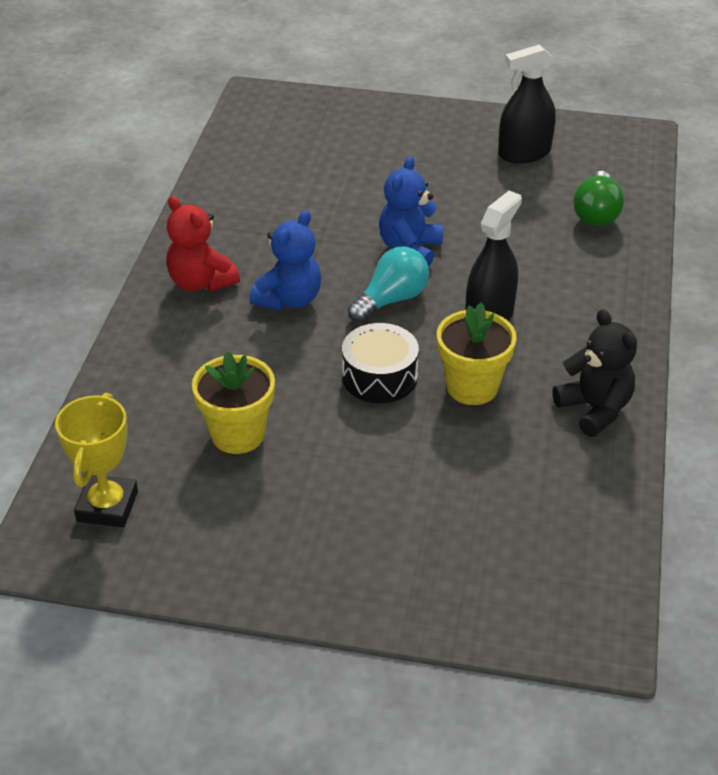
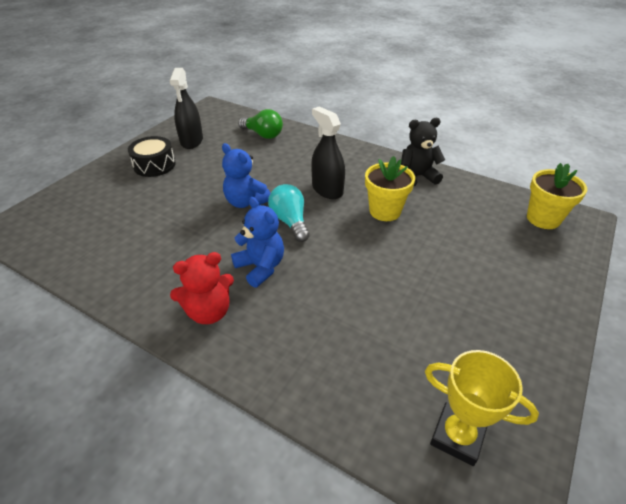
camera: 70 degrees left, 0 degrees up
yellow flower pot [192,351,275,454] -> yellow flower pot moved to [527,163,587,229]
black drum [342,323,419,403] -> black drum moved to [128,136,176,177]

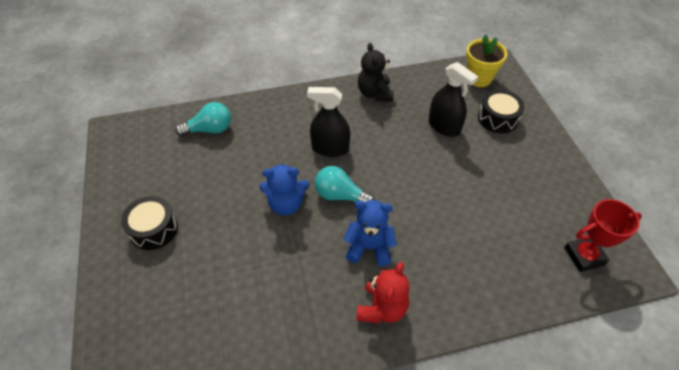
camera: 45 degrees left, 10 degrees up
black spray bottle [169,68,203,149] -> black spray bottle moved to [428,62,478,137]
green light bulb [238,109,283,139] -> turquoise light bulb [175,102,231,136]
yellow flower pot [365,156,415,221] -> none
black teddy bear [401,118,445,187] -> black teddy bear turned 45 degrees counterclockwise [358,43,394,101]
yellow trophy [425,350,539,466] -> red trophy [564,199,642,272]
none -> black drum [478,89,525,133]

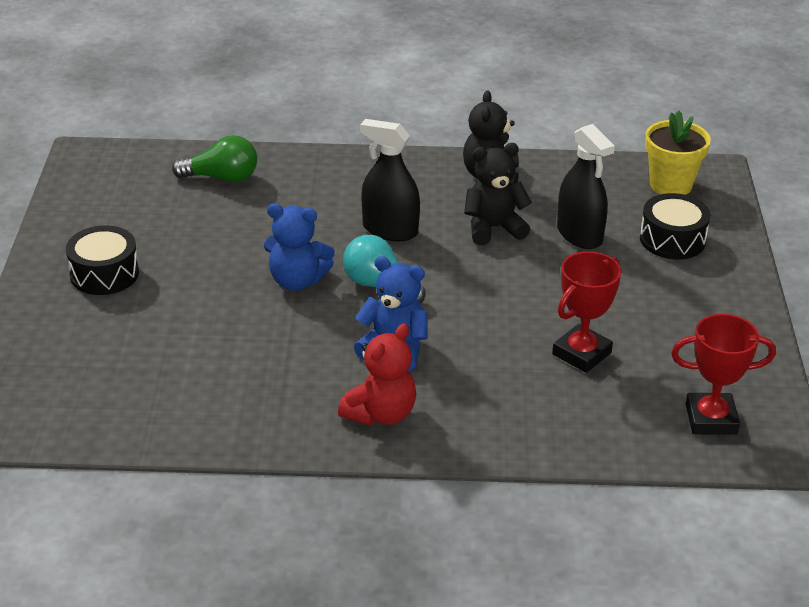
camera: 15 degrees right, 15 degrees down
turquoise light bulb [175,102,231,136] -> green light bulb [172,135,257,183]
none -> black teddy bear [464,143,532,245]
none -> red trophy [552,251,622,373]

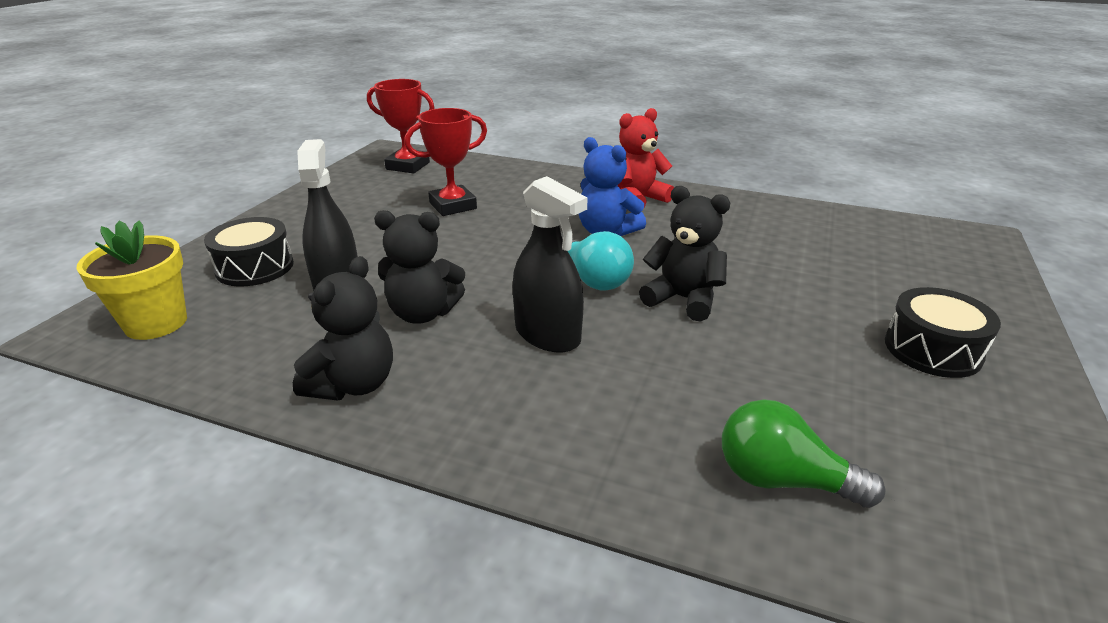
camera: 160 degrees left, 5 degrees down
blue teddy bear [264,203,335,291] -> black teddy bear [639,186,730,322]

